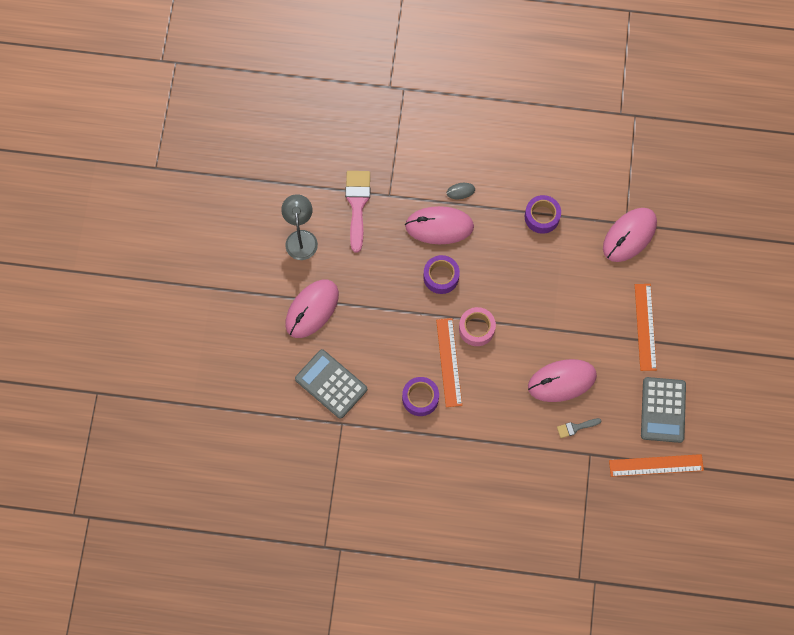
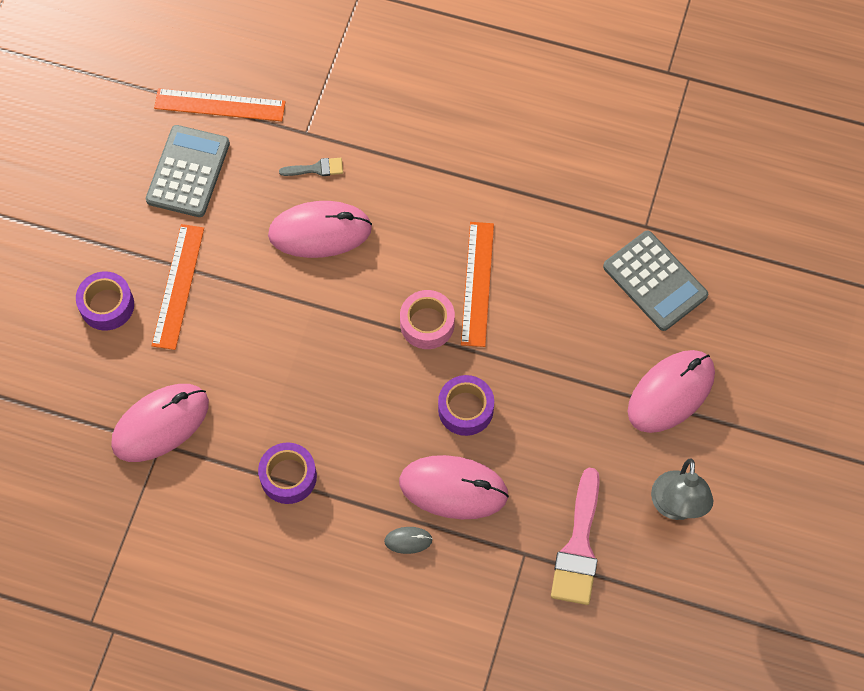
camera: 170 degrees left, 5 degrees down
purple tape [402,377,439,416] -> purple tape moved to [76,271,134,331]

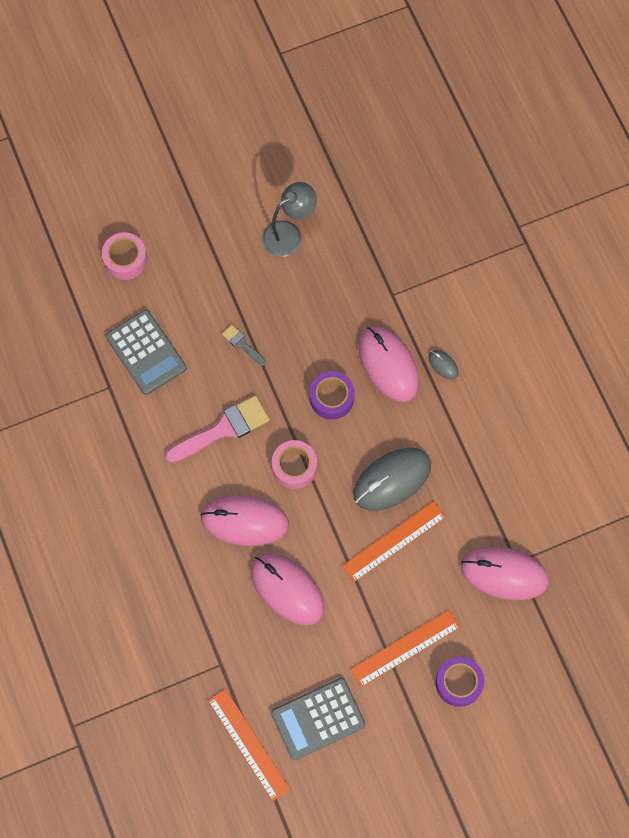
camera: 130 degrees left, 5 degrees up
purple tape [258,442,317,504] -> none
grey brush [279,158,343,176] -> grey brush moved to [222,325,266,366]
orange ruler [461,222,494,347] -> orange ruler moved to [342,501,446,582]
pink brush [551,468,600,605] -> pink brush moved to [165,395,270,463]
grey calculator [603,231,708,331] -> grey calculator turned 135 degrees clockwise [106,310,187,395]
pink mouse [628,350,715,433] -> pink mouse moved to [200,495,289,546]
none -> pink tape [102,232,147,280]
none -> grey mouse [353,448,431,511]

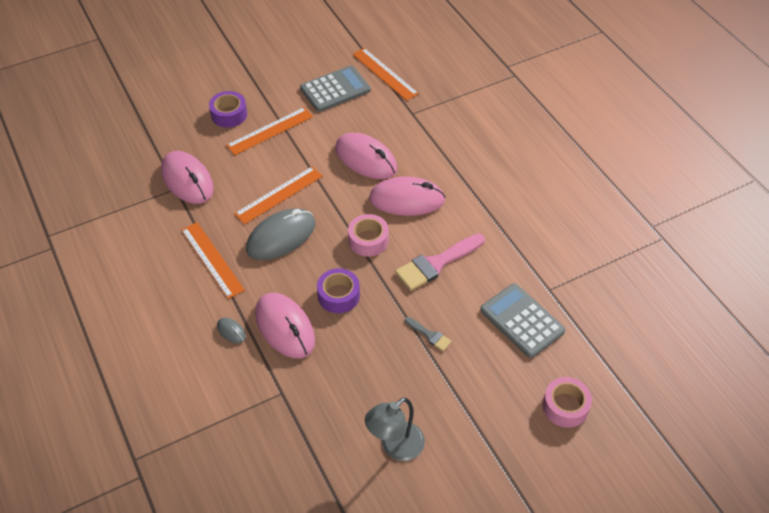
camera: 175 degrees right, 20 degrees down
pink mouse [461,547,549,600] -> pink mouse turned 45 degrees clockwise [161,151,214,204]
none -> orange ruler [181,222,245,299]

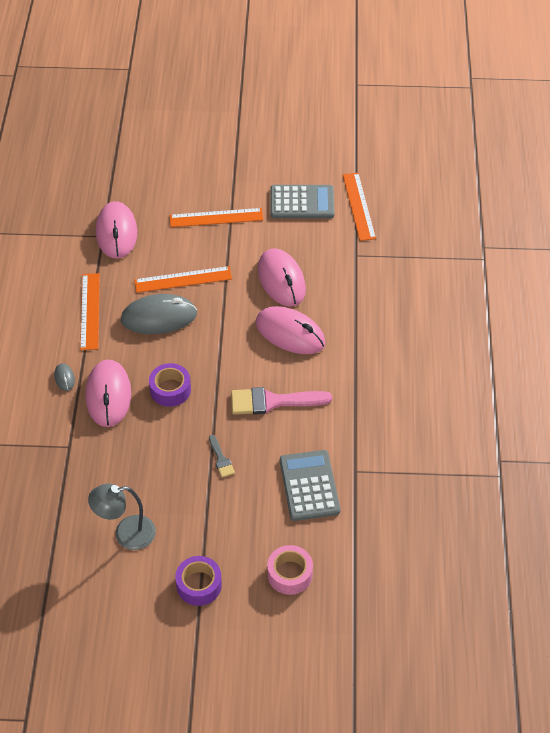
camera: 30 degrees right, 0 degrees up
purple tape [209,91,247,128] -> purple tape moved to [175,556,222,606]
pink tape [348,214,389,256] -> none

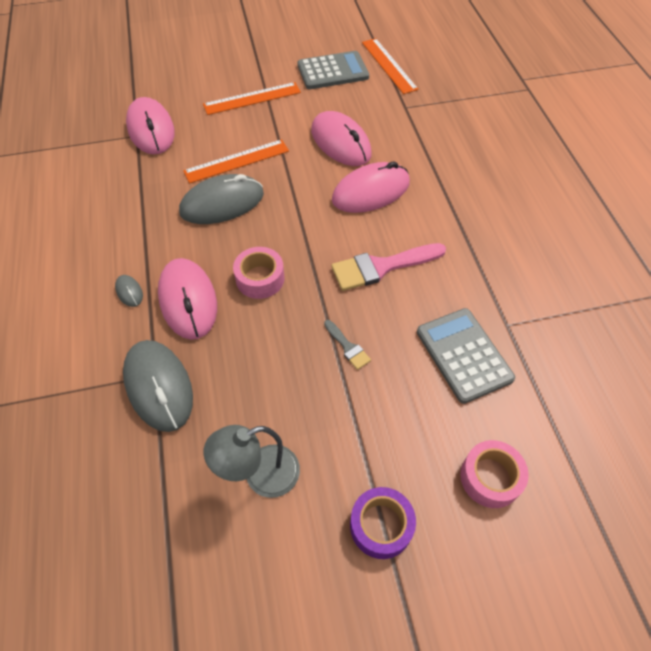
camera: 15 degrees left, 5 degrees up
orange ruler [80,273,100,350] -> none
purple tape [149,363,191,407] -> pink tape [233,247,284,299]
pink mouse [256,306,325,354] -> pink mouse turned 45 degrees counterclockwise [332,161,410,213]
none -> grey mouse [123,340,193,432]

